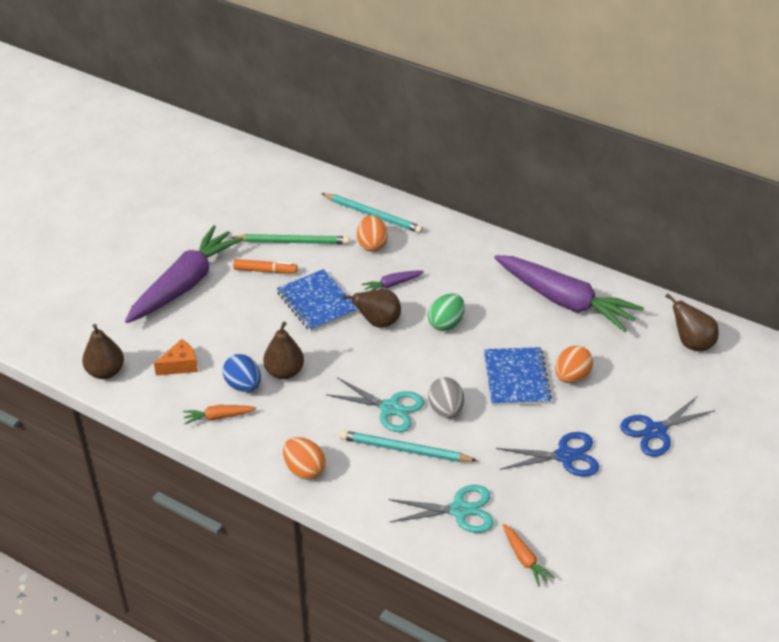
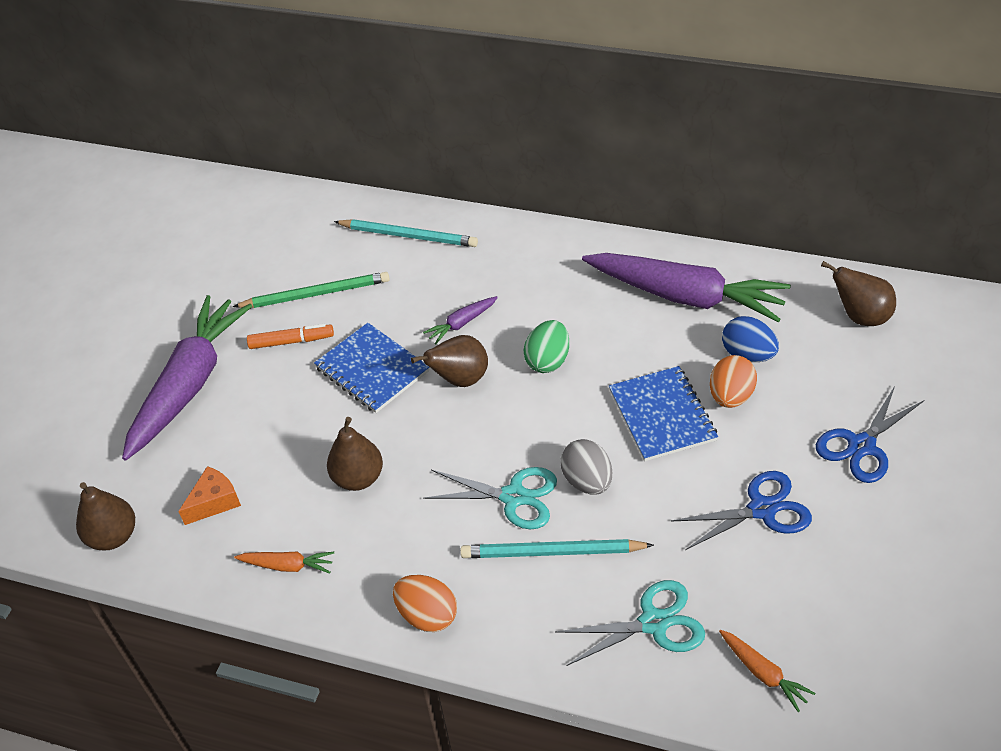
camera: 10 degrees left, 5 degrees up
orange carrot [183,405,256,424] -> orange carrot turned 150 degrees counterclockwise [234,551,334,574]
blue egg [223,354,261,392] -> blue egg moved to [722,316,779,362]
orange egg [357,215,388,252] -> none

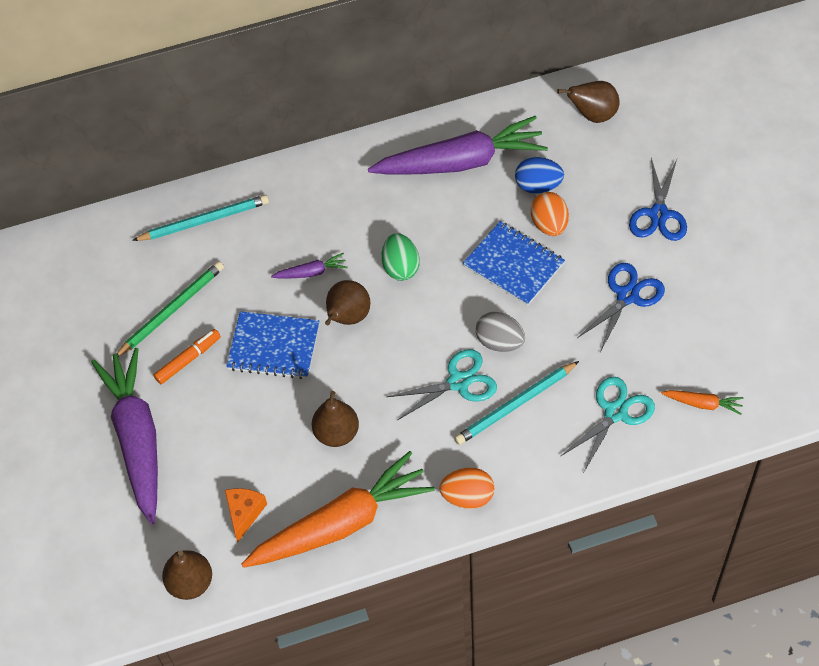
camera: 35 degrees left, 10 degrees up
orange carrot [234,551,334,574] -> orange carrot [242,451,435,568], size x2.43
purple carrot [423,296,498,344] -> purple carrot turned 120 degrees counterclockwise [271,253,348,279]

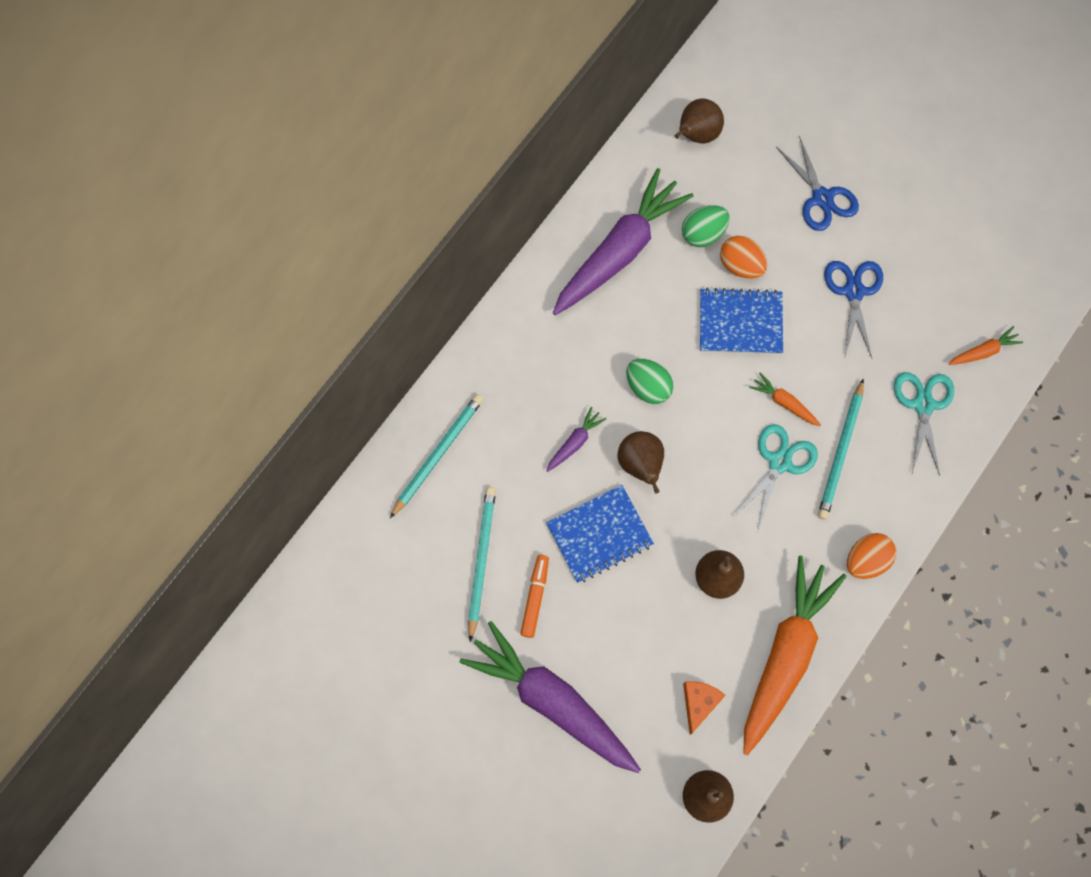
camera: 40 degrees left, 15 degrees up
green pencil [117,261,224,357] -> turquoise pencil [468,487,496,642]
orange cheese [225,488,267,542] -> orange cheese turned 45 degrees clockwise [683,681,726,735]
grey egg [476,311,525,352] -> orange carrot [749,372,821,426]
blue egg [515,157,564,194] -> green egg [682,205,730,247]

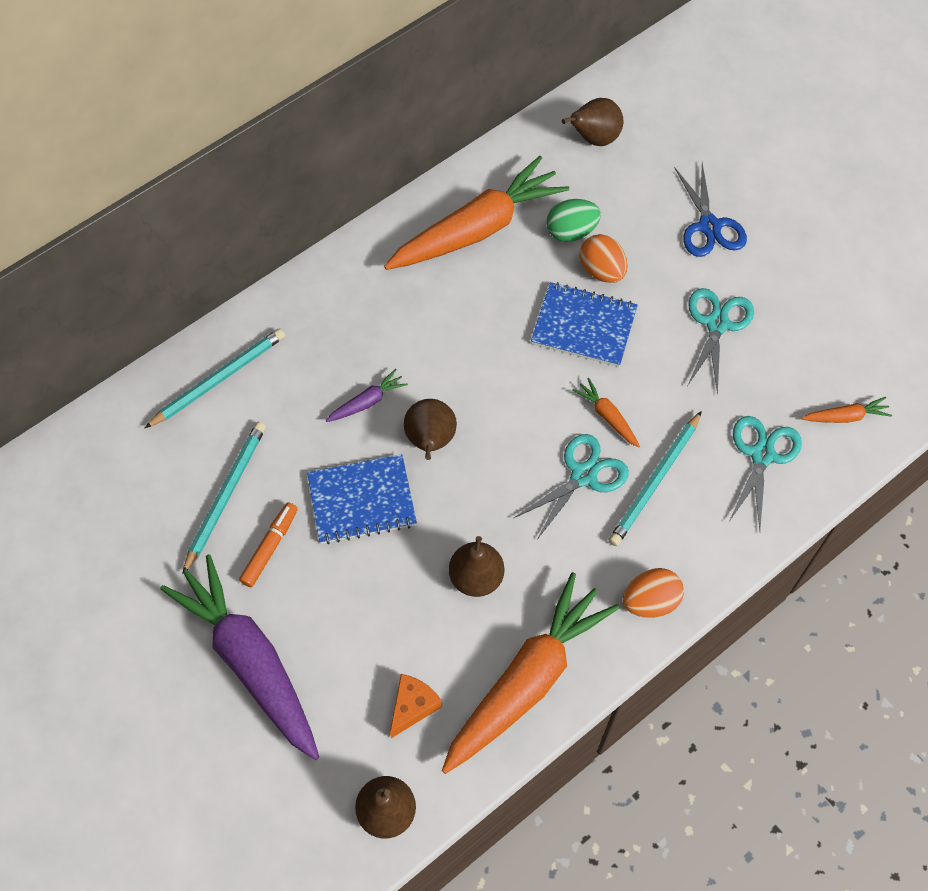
camera: 15 degrees right, 10 degrees down
purple carrot [553,168,693,315] -> orange carrot [384,156,569,270]
green egg [626,359,674,404] -> none
blue scissors [824,261,883,358] -> turquoise scissors [688,288,754,395]

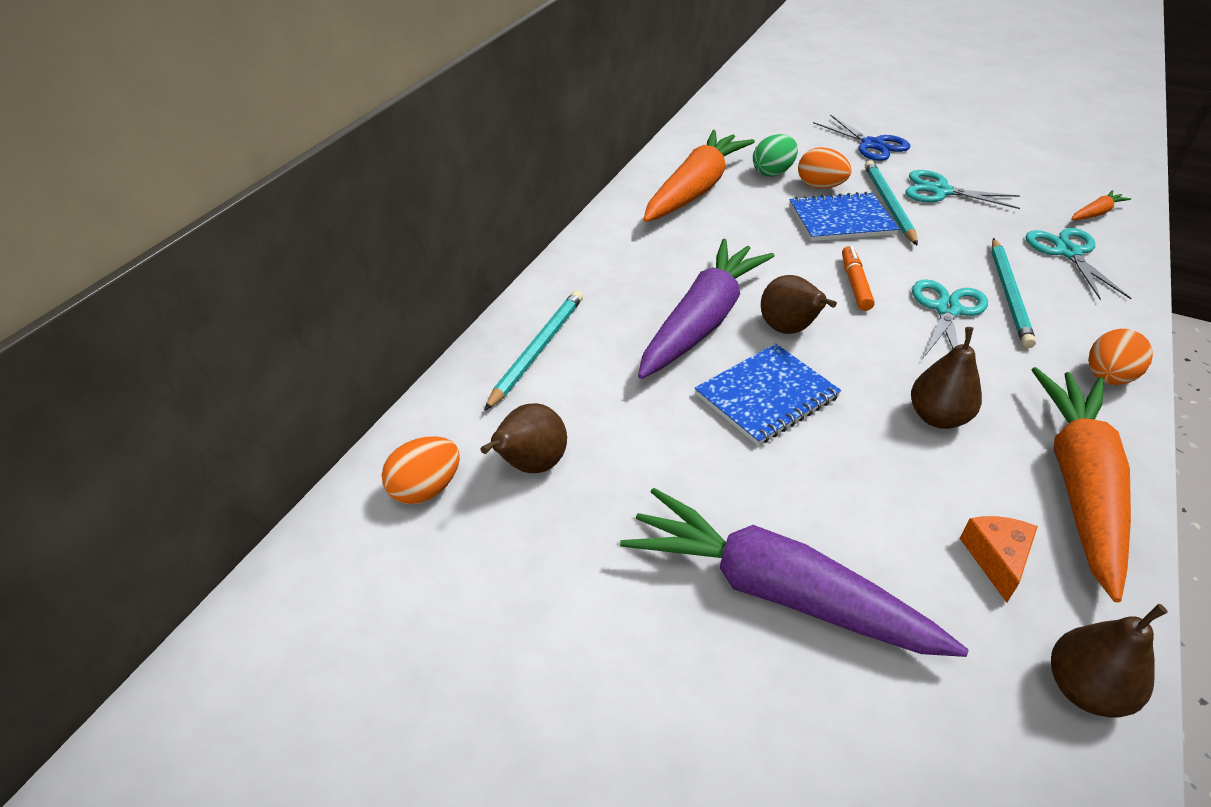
camera: 25 degrees left, 20 degrees down
turquoise pencil [183,422,266,574] -> turquoise pencil moved to [865,160,918,246]
orange marker [239,502,298,587] -> orange marker moved to [842,246,875,311]
purple carrot [326,369,408,422] -> purple carrot [638,239,775,379], size x2.43
brown pear [562,98,623,146] -> brown pear moved to [480,403,567,473]
orange carrot [572,378,640,448] -> none
turquoise scissors [688,288,754,395] -> turquoise scissors turned 60 degrees counterclockwise [905,170,1020,209]
none -> orange egg [382,436,460,505]

